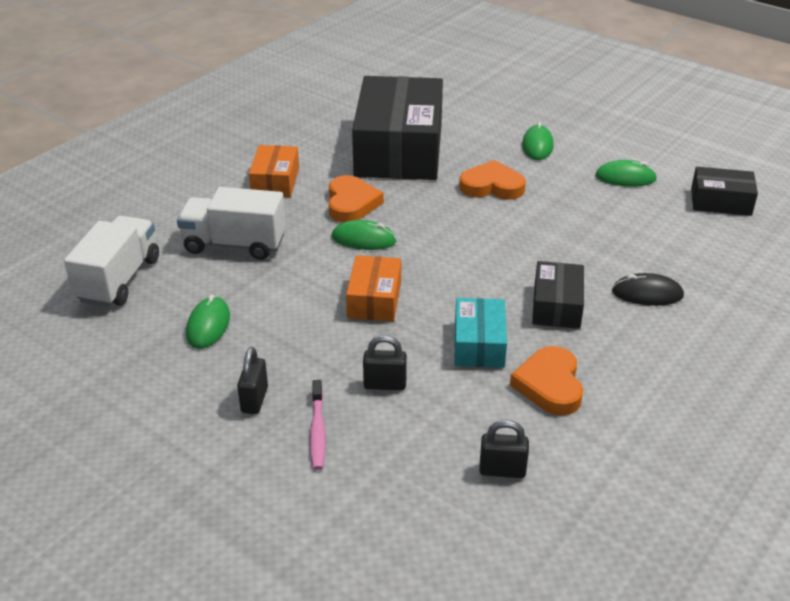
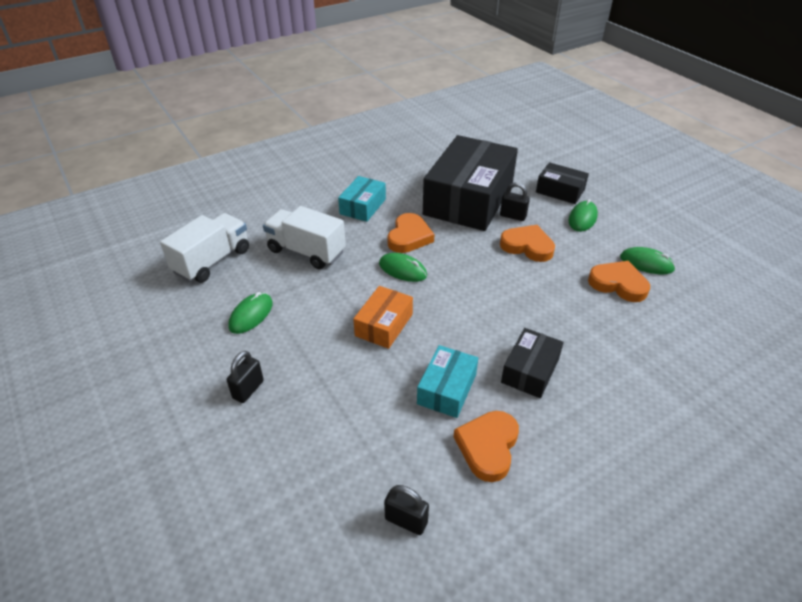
camera: 20 degrees right, 5 degrees up
orange box [249,145,299,197] -> turquoise box [338,176,386,222]
pink toothbrush [310,380,326,470] -> none
black padlock [363,335,407,390] -> black padlock moved to [500,182,530,221]
black mouse [612,273,684,306] -> none
black box [691,167,758,216] -> black box moved to [536,162,589,204]
none -> orange heart [588,261,650,302]

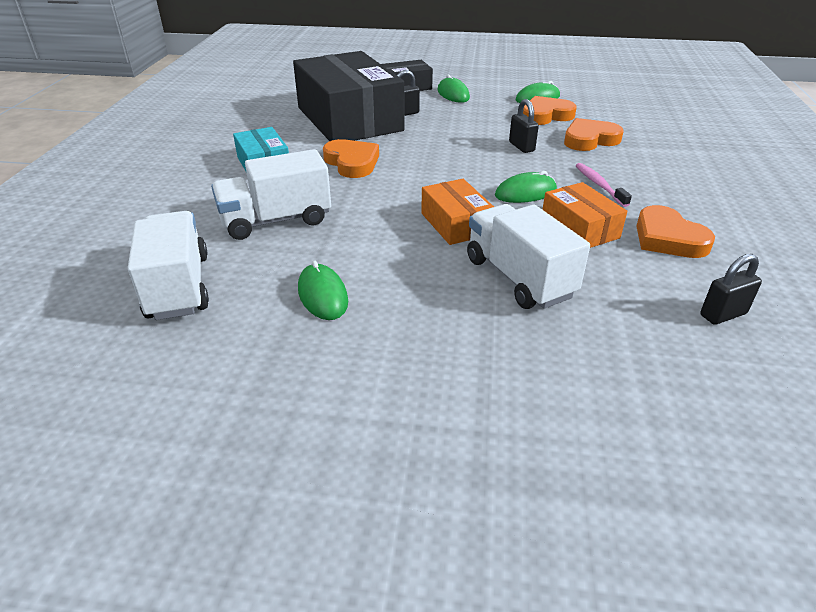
camera: 50 degrees left, 5 degrees down
black padlock [227,351,264,403] -> black padlock moved to [509,99,539,153]
green mouse [379,253,427,282] -> green mouse moved to [495,171,557,203]
turquoise box [417,345,478,418] -> orange box [542,182,627,248]
orange heart [500,225,555,262] -> orange heart moved to [564,118,624,151]
black box [501,328,564,398] -> pink toothbrush [576,163,632,207]
none -> white truck [467,204,590,309]

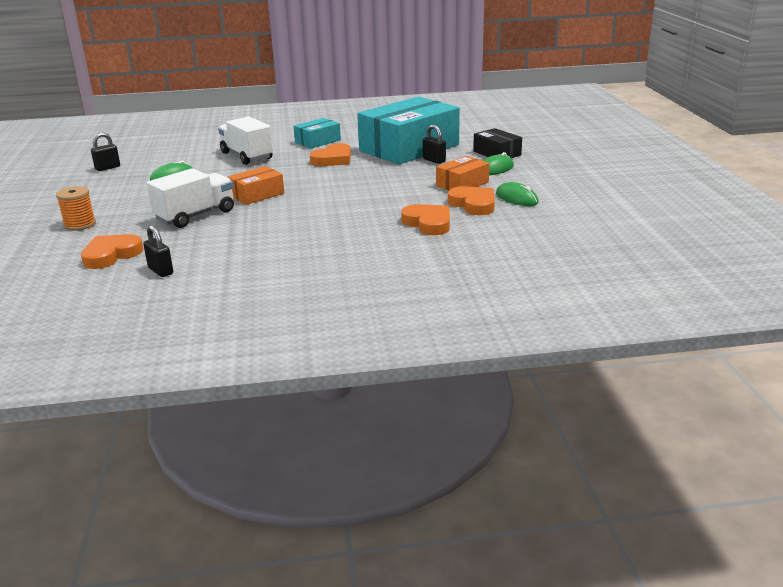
camera: 75 degrees right, 10 degrees down
white truck [128,211,209,320] -> none
black box [293,51,405,141] -> turquoise box [357,97,460,165]
green mouse [495,171,557,203] -> none
black padlock [509,99,539,153] -> black padlock moved to [91,133,120,171]
orange box [542,182,627,248] -> orange box moved to [436,156,489,190]
pink toothbrush [576,163,632,207] -> none
orange heart [636,205,715,258] -> orange heart moved to [81,234,143,269]
none -> orange spool [56,186,96,231]

